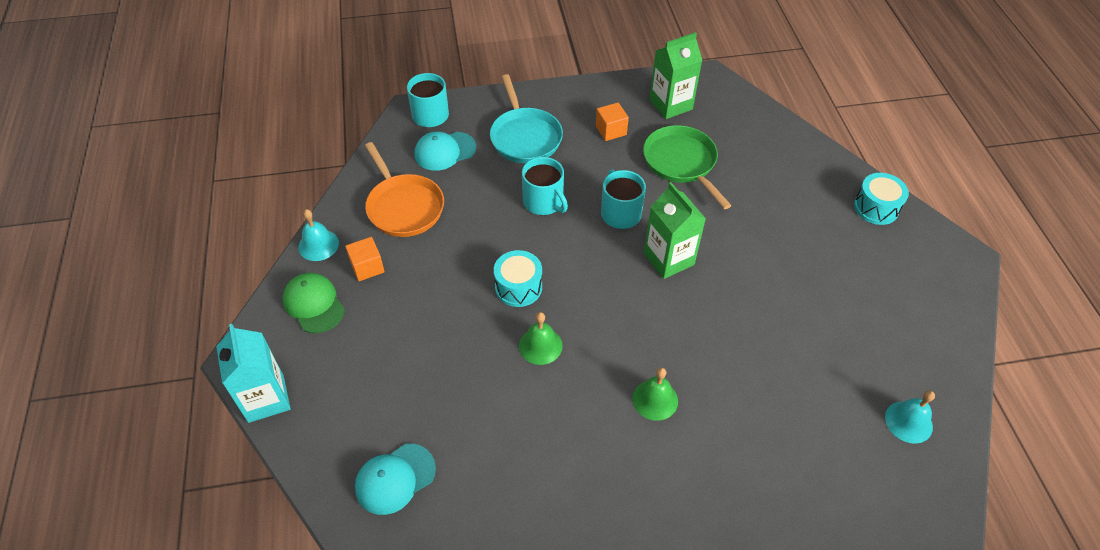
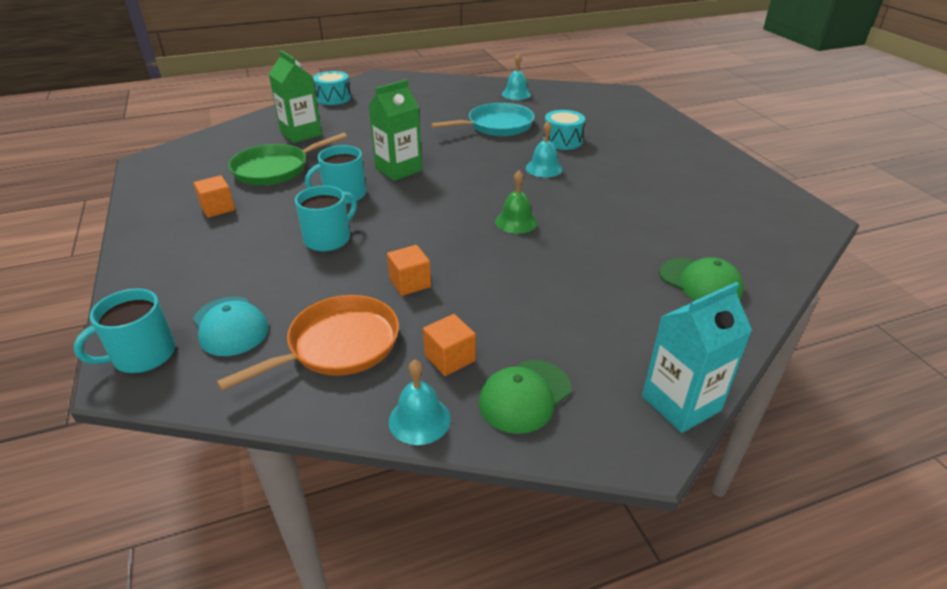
camera: 100 degrees left, 15 degrees down
turquoise cap [355,443,436,515] -> green cap [659,258,743,300]
turquoise pan [490,74,563,163] -> turquoise pan moved to [431,103,535,136]
turquoise drum [494,250,542,307] -> turquoise drum moved to [543,110,585,150]
green bell [632,368,678,421] -> turquoise bell [526,121,563,177]
green carton [649,32,702,119] -> green carton moved to [269,50,322,143]
none -> orange cube [387,245,431,296]

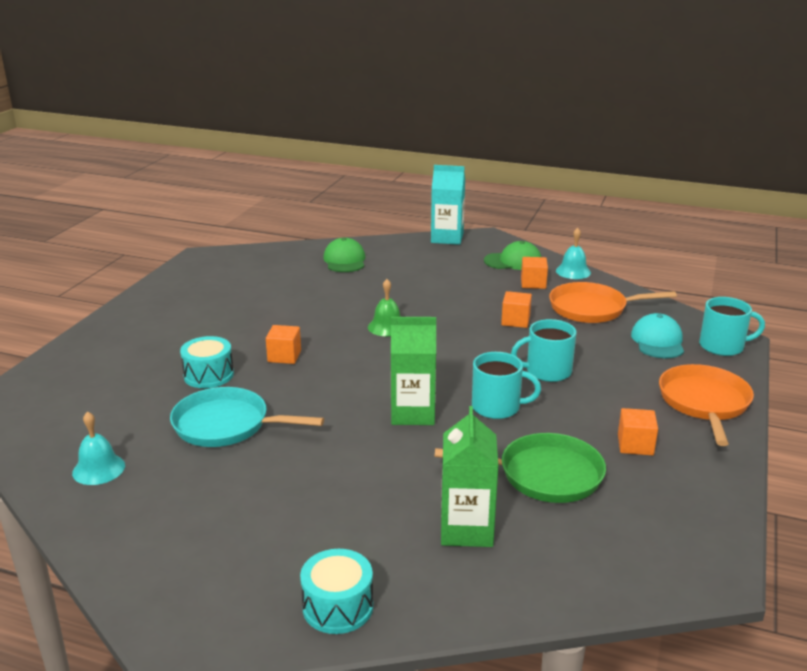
camera: 140 degrees left, 10 degrees down
turquoise bell [526,121,563,177] -> orange cube [266,325,301,364]
none -> orange pan [659,364,754,446]

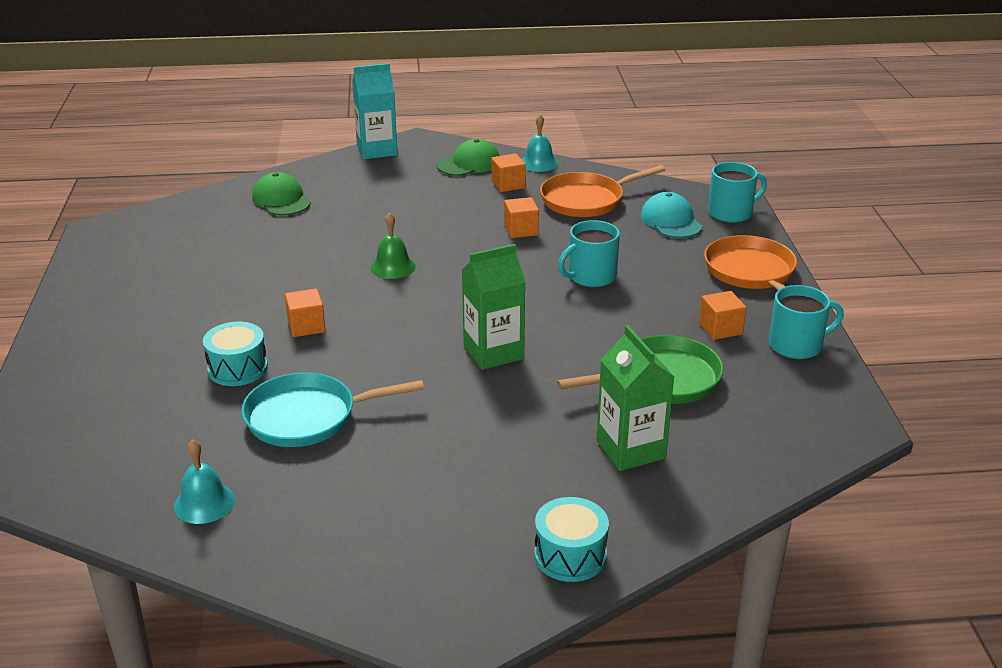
camera: 25 degrees left, 5 degrees up
turquoise mug [472,352,541,419] -> turquoise mug moved to [769,285,844,359]

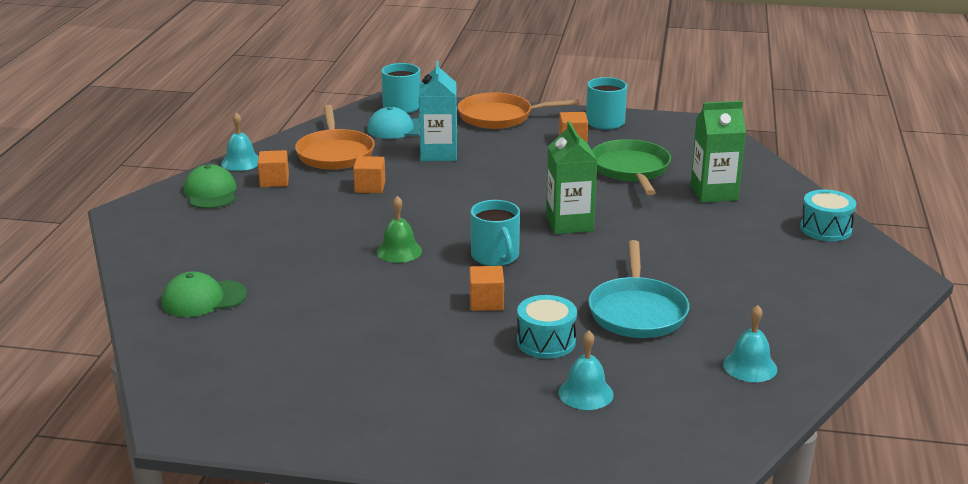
camera: 75 degrees left, 5 degrees down
turquoise carton [352,63,398,159] -> turquoise carton moved to [419,61,457,161]
turquoise mug [558,220,620,287] -> turquoise mug moved to [471,200,520,266]
none -> turquoise bell [558,331,614,410]

